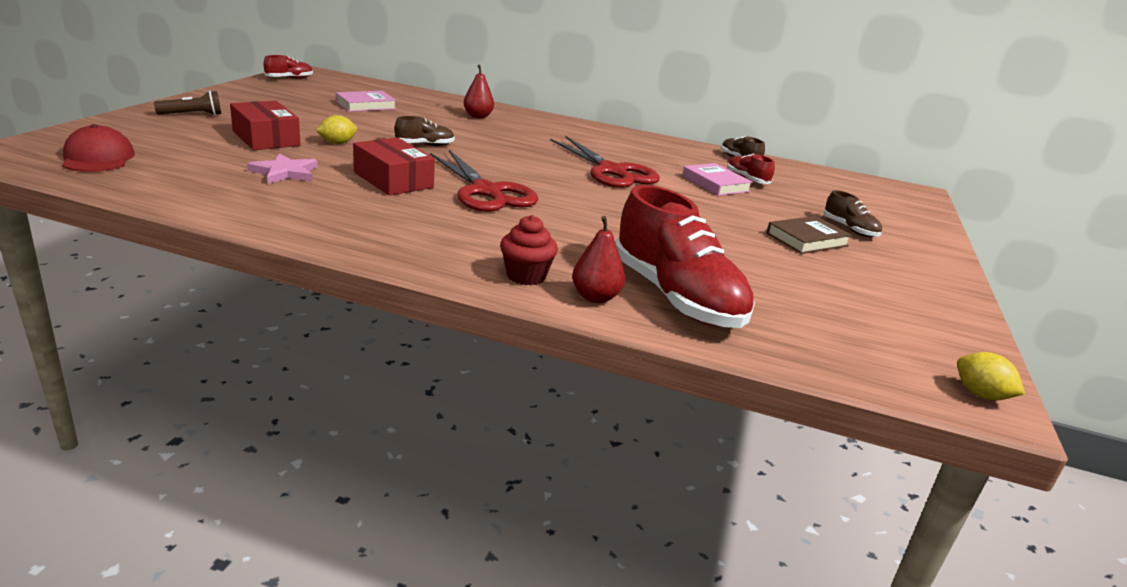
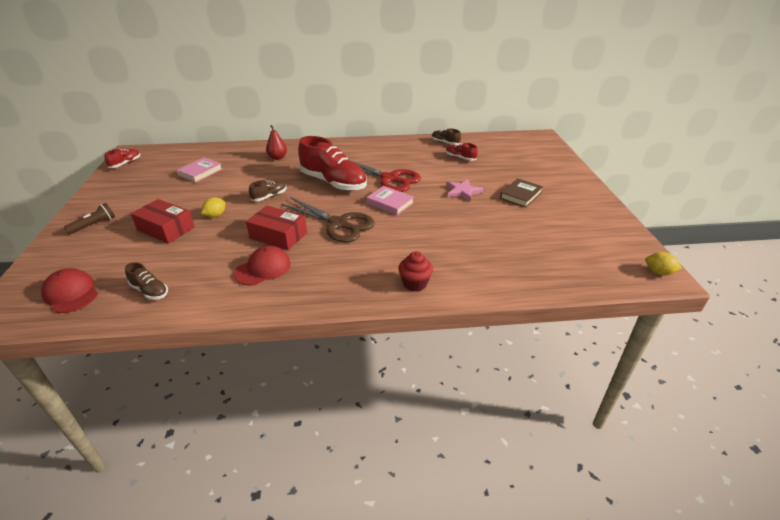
camera: 20 degrees left, 10 degrees up
pink star [247,153,318,184] -> pink star moved to [447,179,483,202]
red scissors [430,150,539,212] -> brown scissors [281,197,375,242]
red pear [572,216,625,303] -> none
red shoe [615,185,755,328] -> red shoe moved to [298,136,367,191]
pink book [682,163,753,196] -> pink book moved to [366,186,414,215]
brown shoe [823,190,882,237] -> brown shoe moved to [125,262,168,300]
none -> red cap [234,246,291,286]

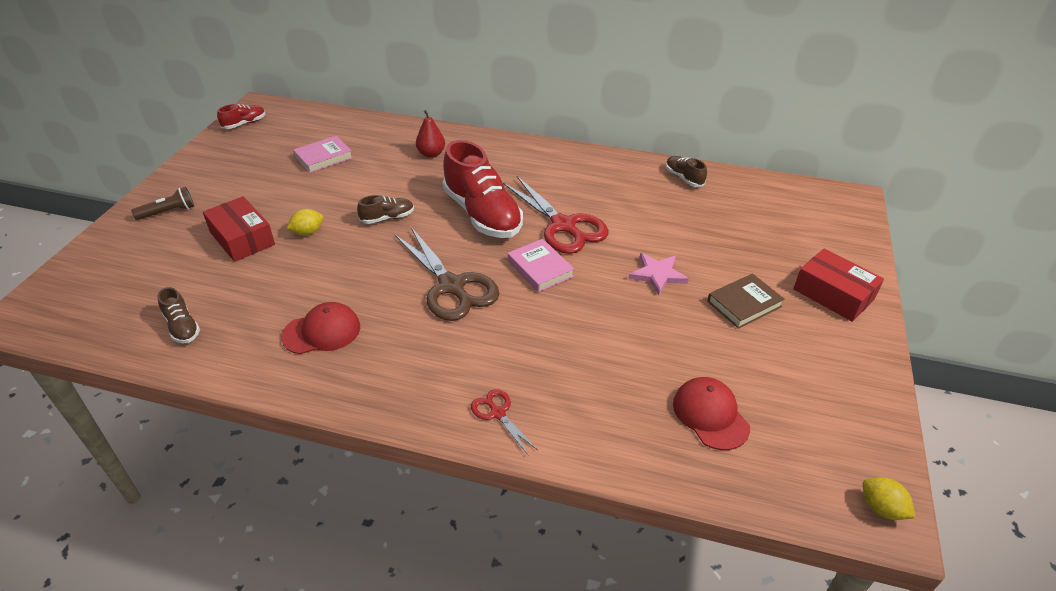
camera: 20 degrees right, 5 degrees up
red cap [41,268,98,313] -> red cap moved to [673,377,750,450]
red box [246,206,307,250] -> red box moved to [793,249,884,322]
red cupcake [398,252,433,292] -> red scissors [471,389,538,455]
red shoe [446,143,478,161] -> none

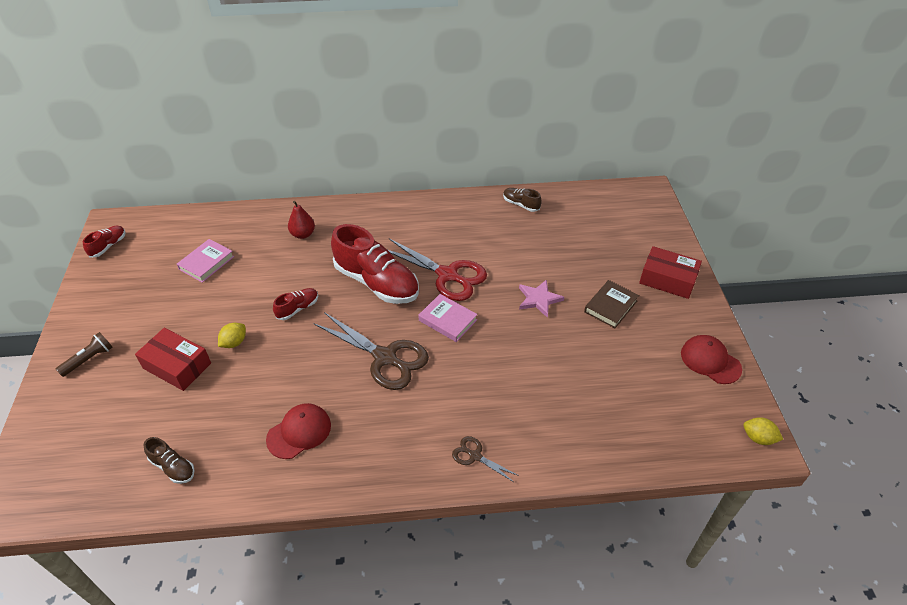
camera: 20 degrees left, 5 degrees up
brown shoe [357,195,414,224] -> red shoe [273,288,318,320]
red scissors [471,389,538,455] -> brown scissors [452,436,519,482]
red cap [673,377,750,450] -> red cap moved to [681,335,742,384]

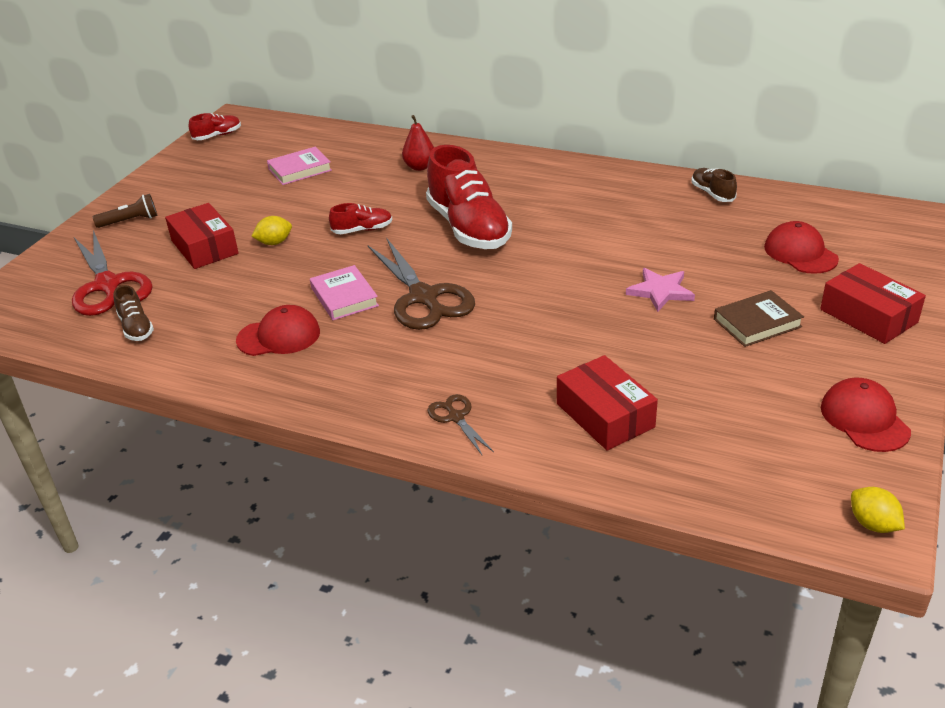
camera: 30 degrees right, 10 degrees down
red scissors [388,239,487,301] -> red scissors moved to [72,230,153,316]
pink book [418,294,478,342] -> pink book moved to [310,265,379,320]
none -> red box [557,355,658,451]
none -> red cap [764,221,839,274]

